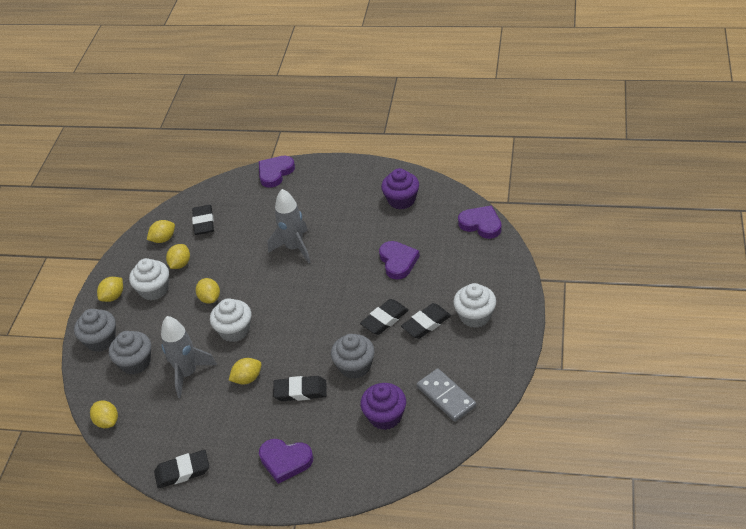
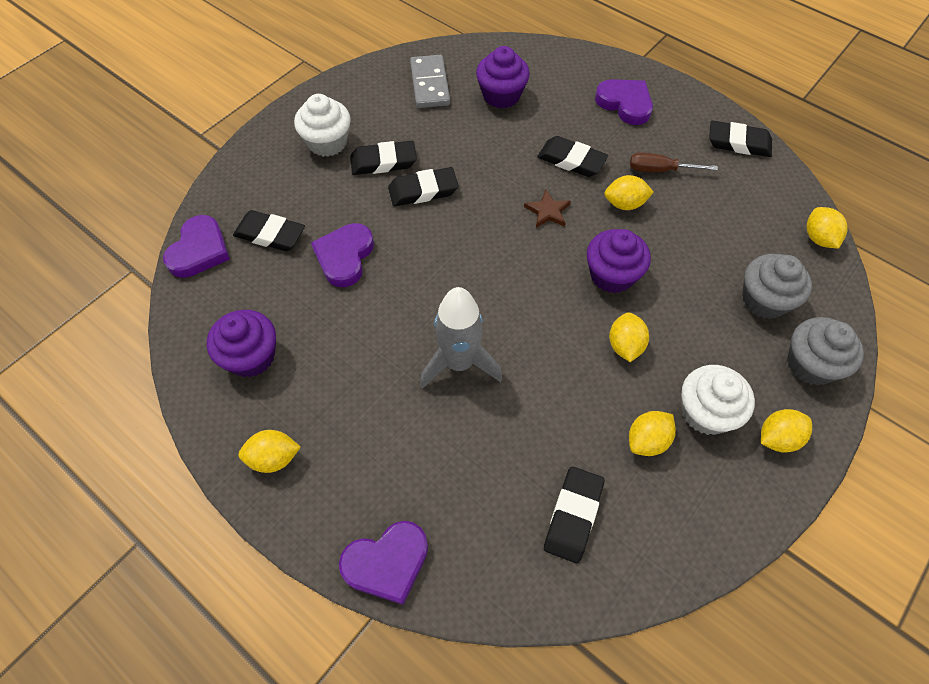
camera: 155 degrees left, 15 degrees up
yellow lemon [147,220,175,243] -> yellow lemon moved to [238,430,301,473]
grey rocket [161,316,217,398] -> none
white cupcake [210,298,251,342] -> purple cupcake [587,229,651,293]
grey cupcake [331,334,375,379] -> none
purple heart [458,205,502,239] -> purple heart turned 135 degrees counterclockwise [163,215,230,278]
none -> black eraser [233,210,305,251]
none -> brown star [524,190,571,228]
none -> brown screwdriver [630,152,718,172]

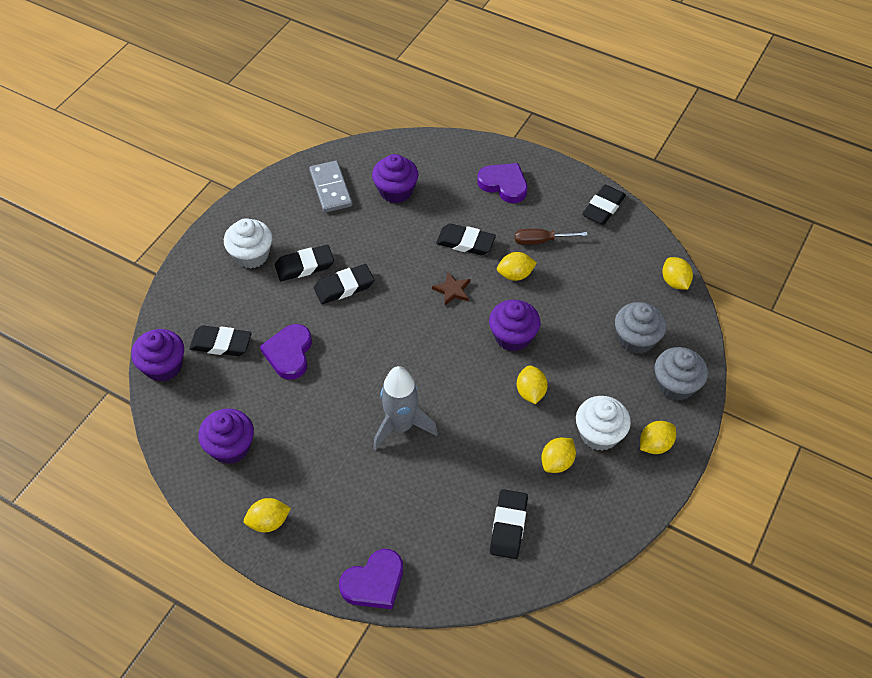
camera: 10 degrees left, 5 degrees down
purple heart [163,215,230,278] -> purple cupcake [131,329,184,382]
black eraser [709,120,772,157] -> black eraser turned 60 degrees counterclockwise [582,185,626,225]

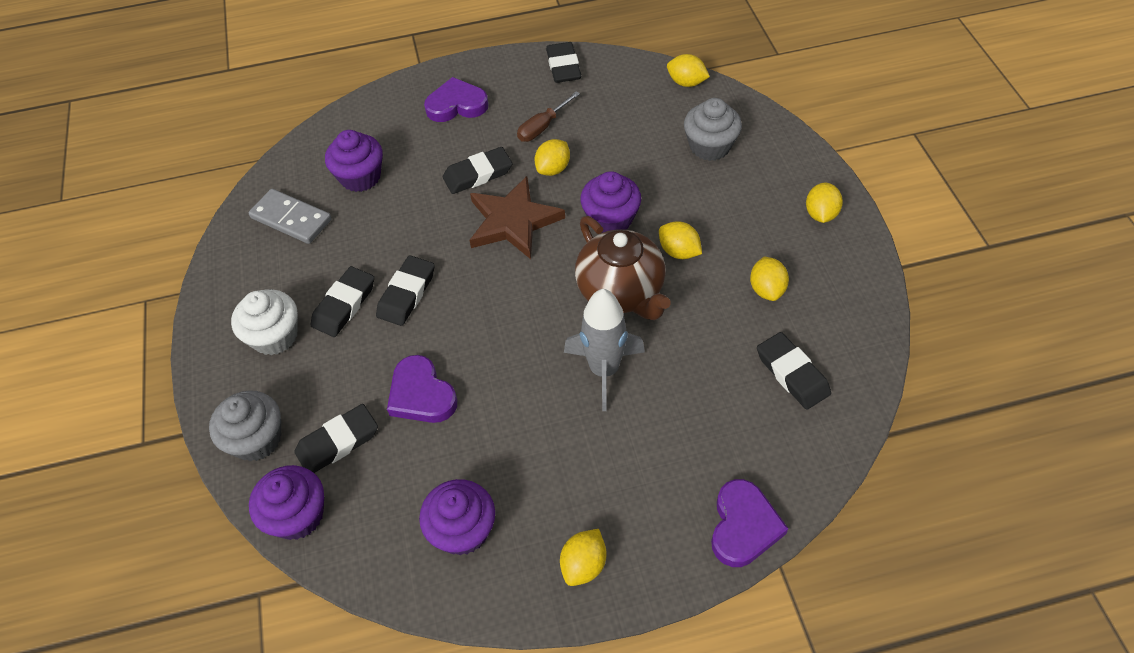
camera: 40 degrees left, 0 degrees up
brown star [432,272,470,305] -> brown star [469,176,565,259], size x2.08
white cupcake [576,396,631,451] -> none
grey cupcake [655,347,708,401] -> grey cupcake moved to [209,390,281,461]
none -> brown teapot [575,216,671,320]

